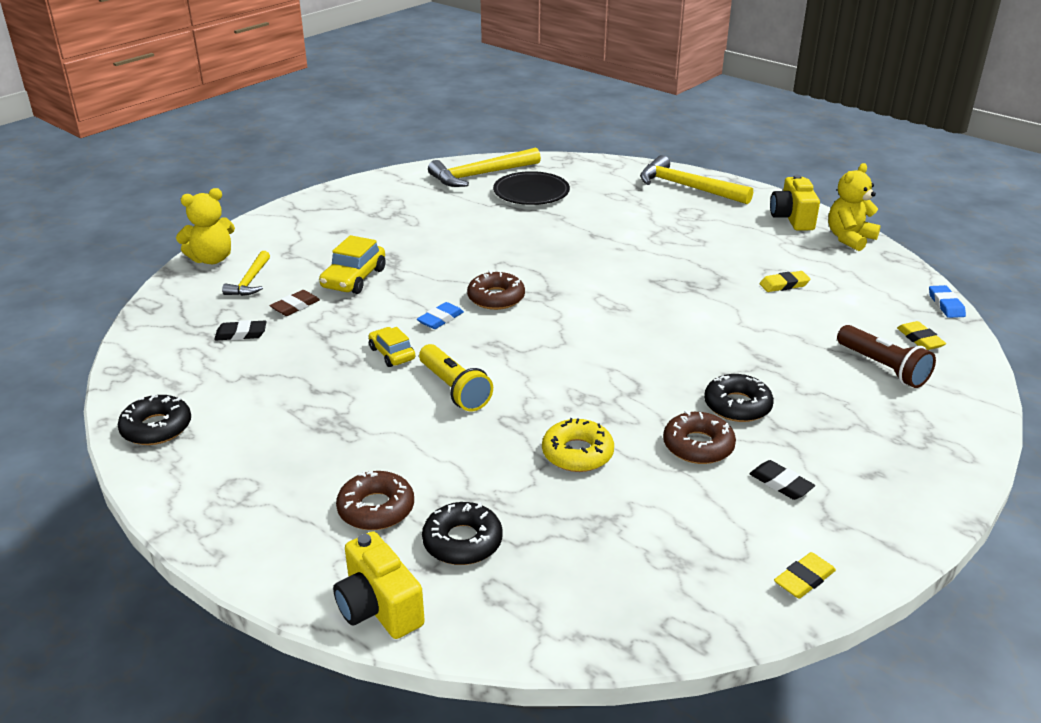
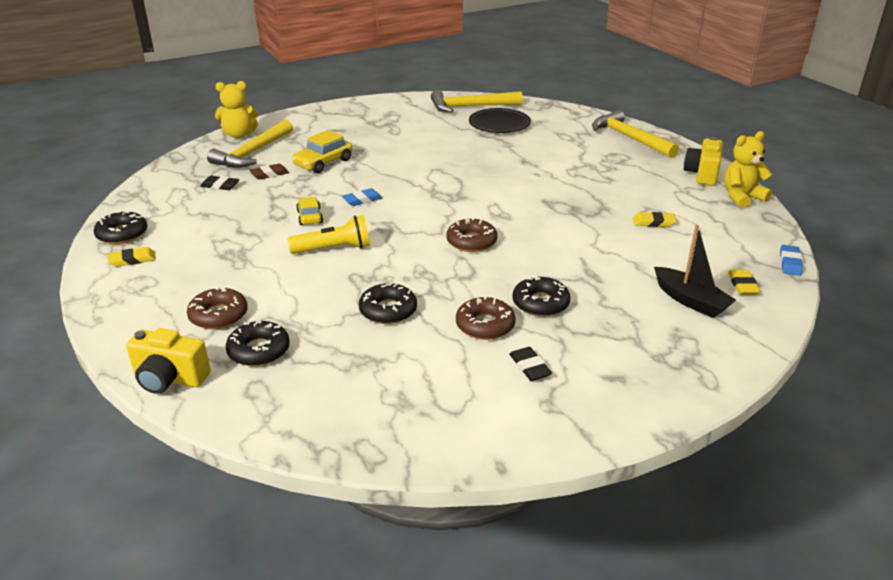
camera: 20 degrees right, 0 degrees up
yellow hammer [222,251,270,296] -> yellow hammer [207,119,293,168], size x1.75
yellow camera [333,531,425,639] -> yellow camera turned 60 degrees counterclockwise [126,328,210,394]
yellow flashlight [419,344,493,412] -> yellow flashlight turned 90 degrees counterclockwise [288,215,370,254]
brown donut [467,270,525,310] -> brown donut moved to [446,217,497,252]
yellow donut [542,418,614,472] -> black donut [359,282,417,324]
yellow eraser [774,552,836,599] -> yellow eraser moved to [108,247,156,267]
brown flashlight [837,325,936,388] -> black boat [654,225,736,318]

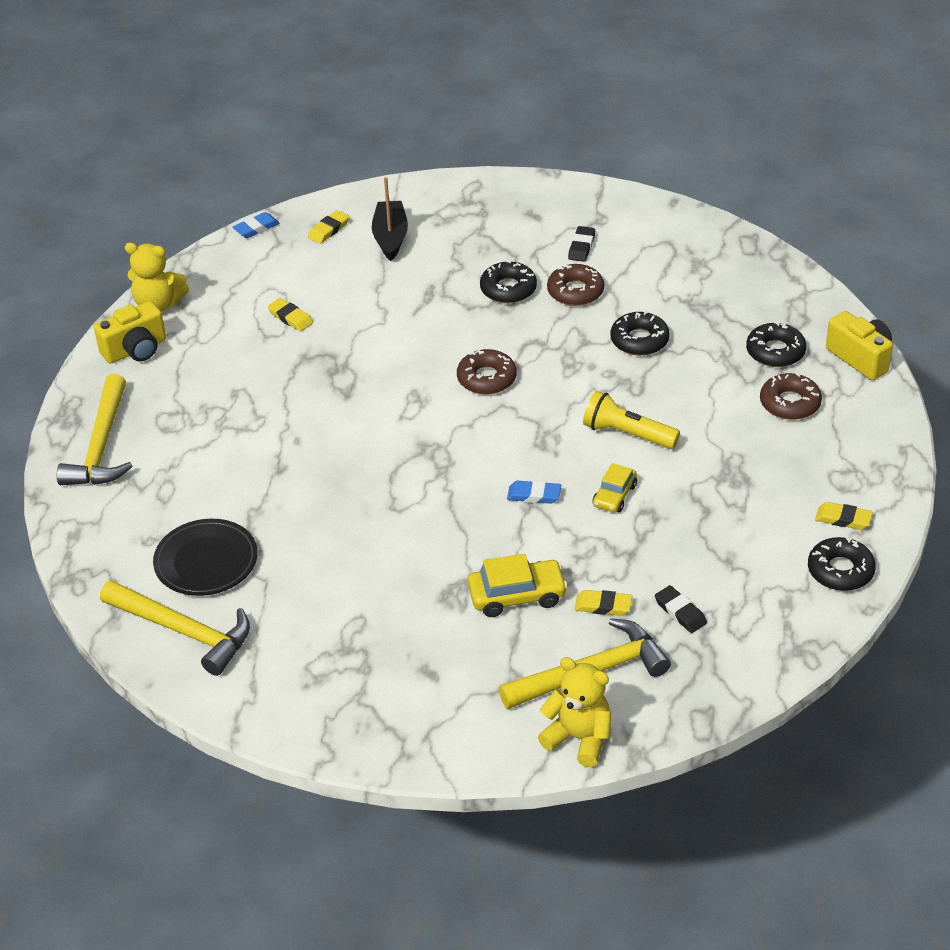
camera: 140 degrees left, 10 degrees up
brown eraser [249,163,289,180] -> yellow eraser [575,590,632,616]

